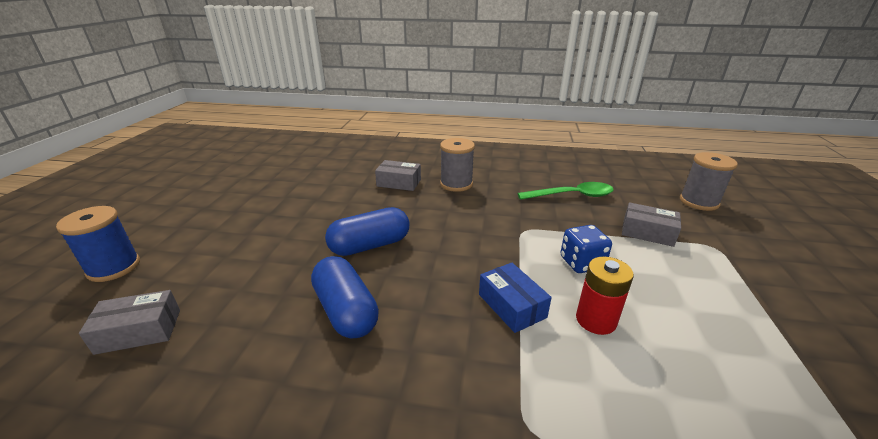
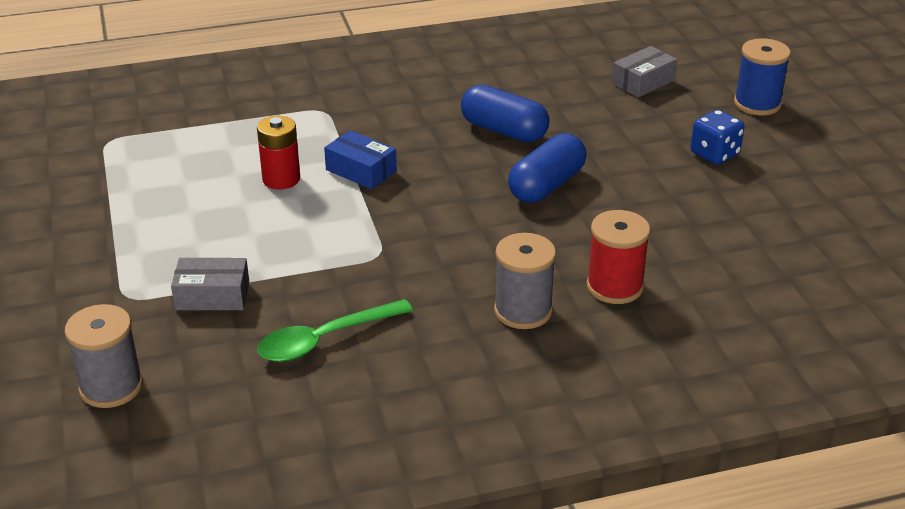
camera: 155 degrees right, 5 degrees up
grey box [375,160,421,191] -> red spool [586,210,651,304]
blue dice [560,225,612,273] -> blue dice moved to [691,110,744,165]

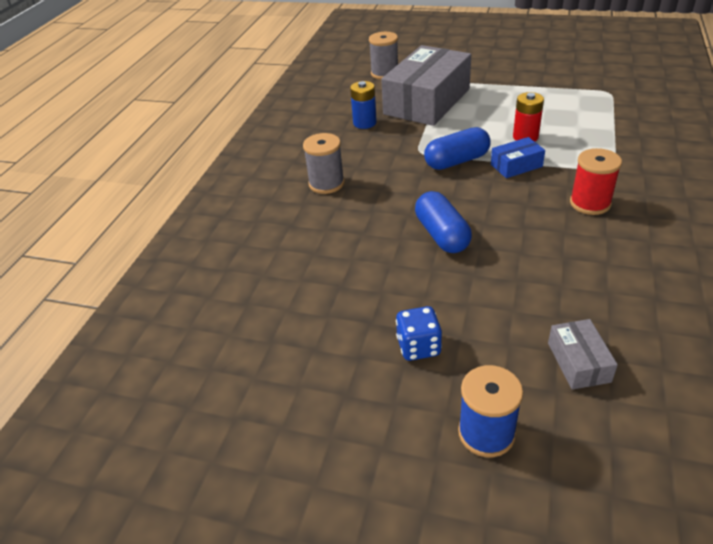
camera: 125 degrees right, 5 degrees up
grey box [171,258,249,310] -> grey box [381,45,471,126], size x2.29
green spoon [257,299,413,362] -> blue battery [350,81,377,129]
blue capsule [461,85,549,142] -> blue capsule moved to [424,127,491,170]
red spool [586,210,651,304] -> red spool moved to [570,148,622,215]

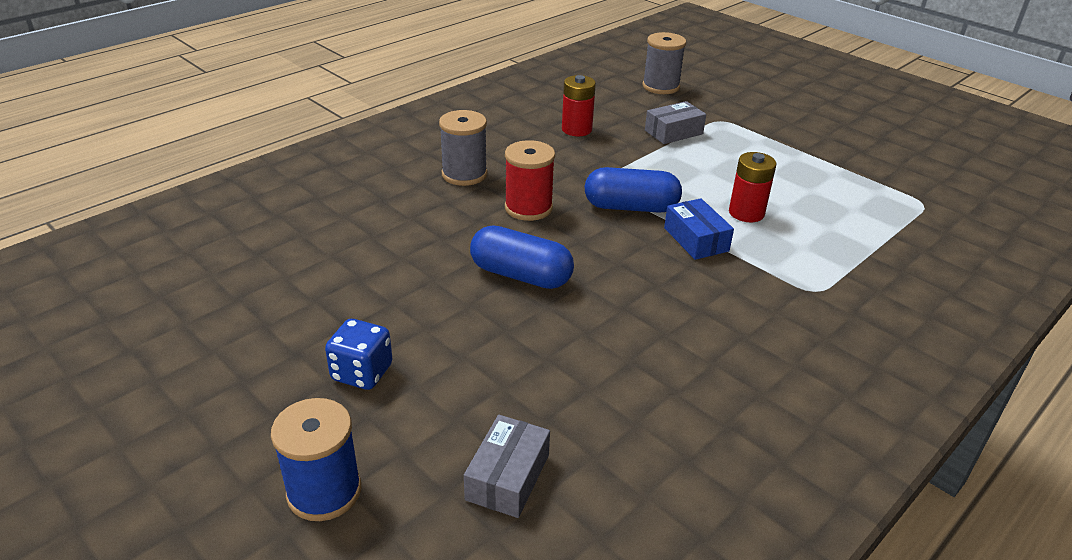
camera: 25 degrees right, 5 degrees down
blue battery [350,81,377,129] -> red battery [562,75,596,136]
grey box [381,45,471,126] -> grey box [645,101,706,144], size x0.44
blue capsule [415,191,472,253] -> blue capsule turned 75 degrees counterclockwise [470,225,574,289]
blue box [491,137,545,178] -> blue box turned 60 degrees clockwise [664,198,734,260]
red spool [570,148,622,215] -> red spool moved to [505,140,555,221]

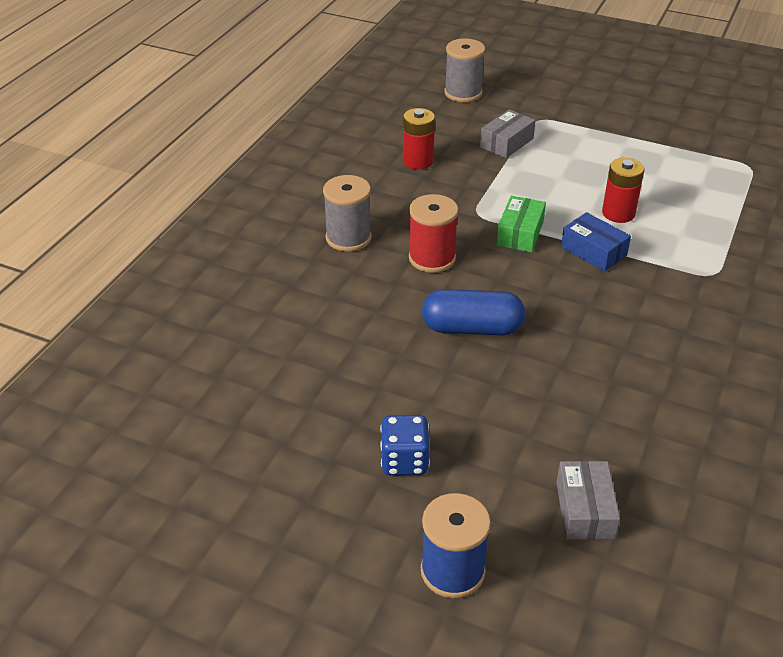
camera: 20 degrees left, 5 degrees up
blue capsule [584,167,682,213] -> green box [496,196,546,252]

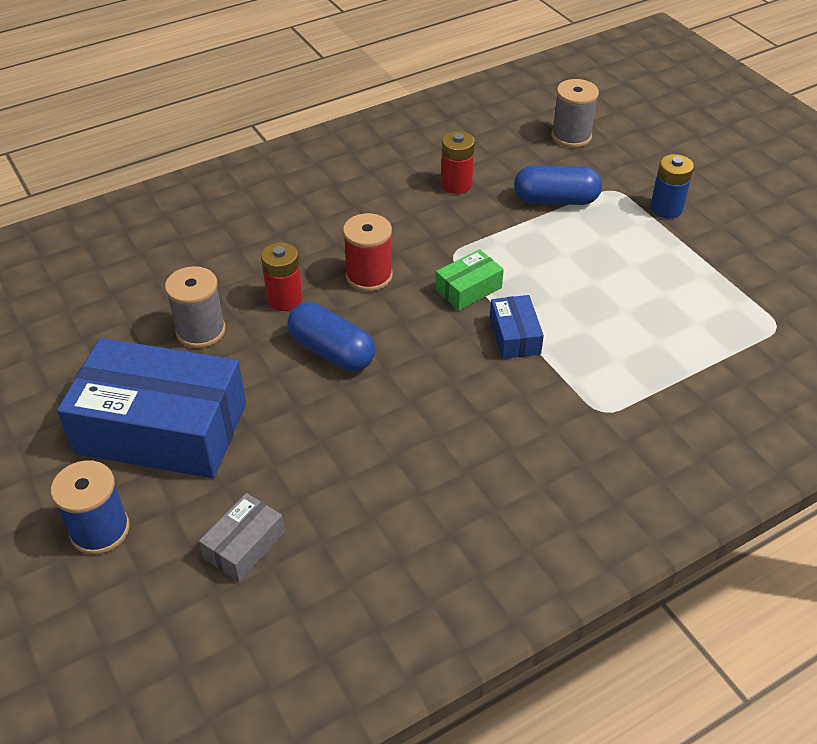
camera: 35 degrees right, 5 degrees up
grey spool [323,175,372,252] -> grey spool moved to [165,266,226,348]
blue dice [380,415,430,475] -> blue box [57,338,246,478]
grey box [480,109,536,158] -> blue capsule [514,165,602,205]
red battery [602,158,644,223] -> red battery moved to [261,242,303,311]
none -> blue battery [650,154,694,218]

